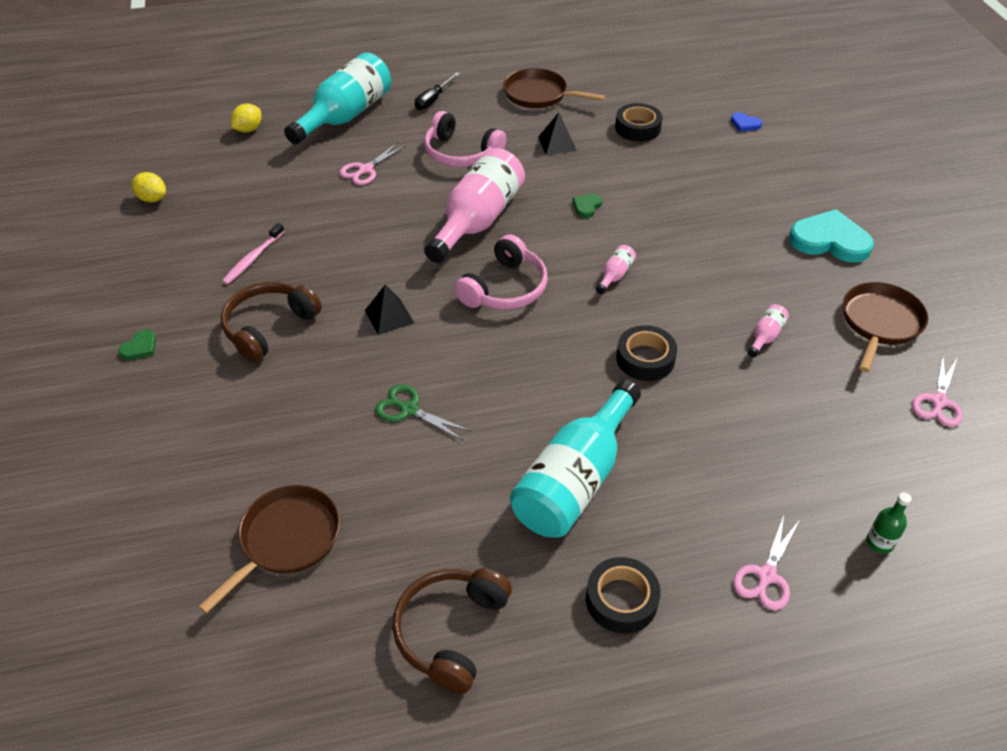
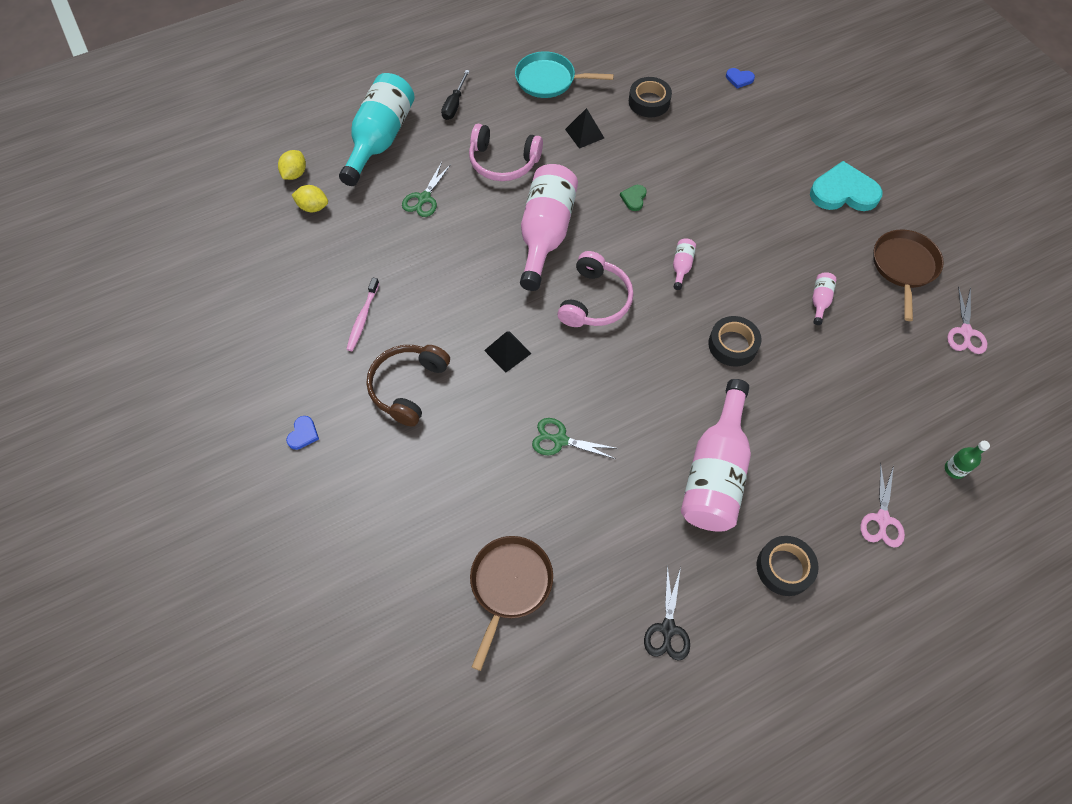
camera: 15 degrees left, 15 degrees up
green heart [118,329,156,360] -> blue heart [286,416,319,450]
yellow lemon [131,172,166,202] -> yellow lemon moved to [292,185,328,212]
pink scissors [340,143,406,185] -> green scissors [402,162,451,217]
brown headphones [393,568,512,694] -> black scissors [644,565,690,661]
brown pan [503,68,606,108] -> turquoise pan [515,51,614,98]
turquoise bottle [510,380,641,537] -> pink bottle [681,379,751,532]

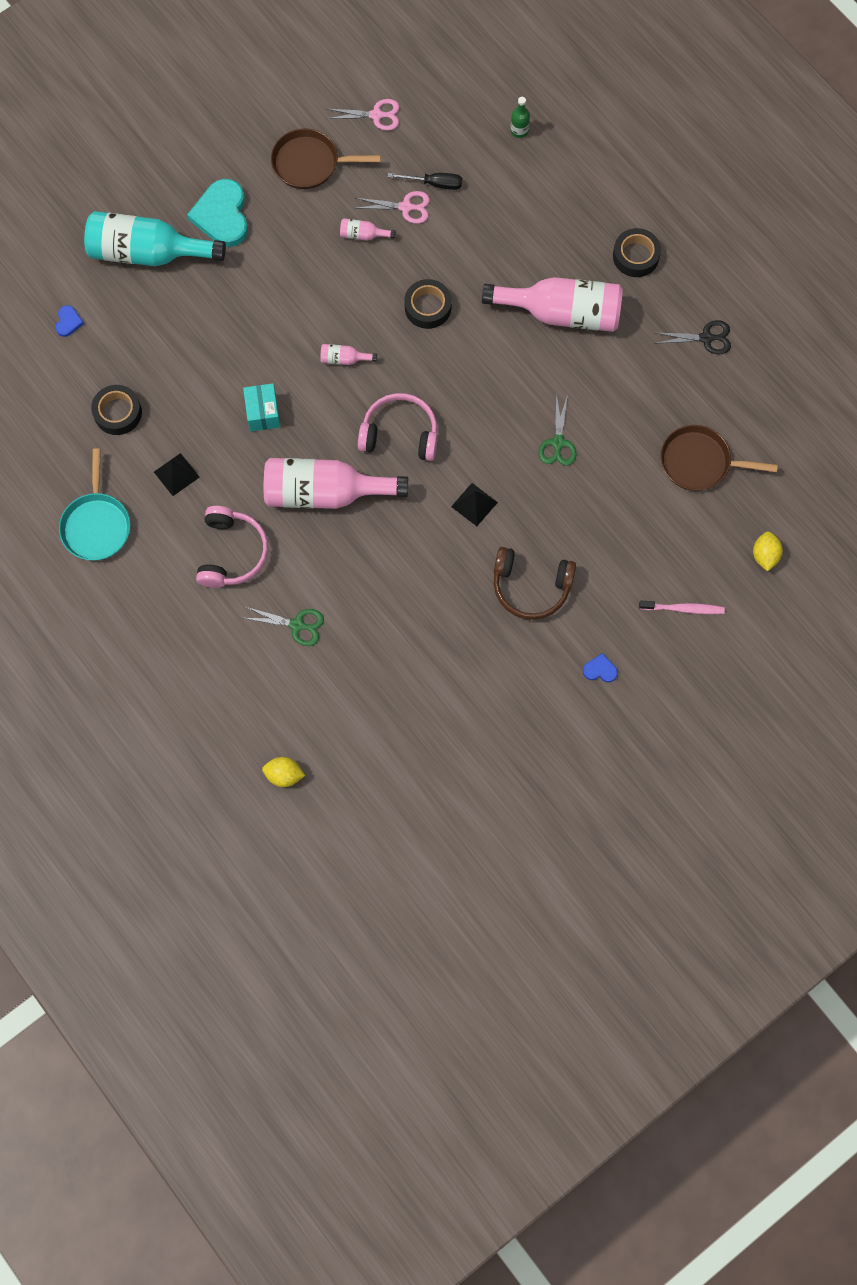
camera: 100 degrees left, 10 degrees up
yellow lemon [292,185,328,212] -> yellow lemon moved to [753,532,783,571]
turquoise bottle [339,73,415,186] -> turquoise bottle moved to [84,211,226,266]
pink toothbrush [346,277,379,351] -> pink toothbrush moved to [639,601,725,614]
black screwdriver [441,70,470,120] -> black screwdriver moved to [388,173,462,190]
green heart [620,185,646,211] -> turquoise box [243,383,280,432]
pink scissors [860,463,905,547] -> pink scissors moved to [356,191,430,224]

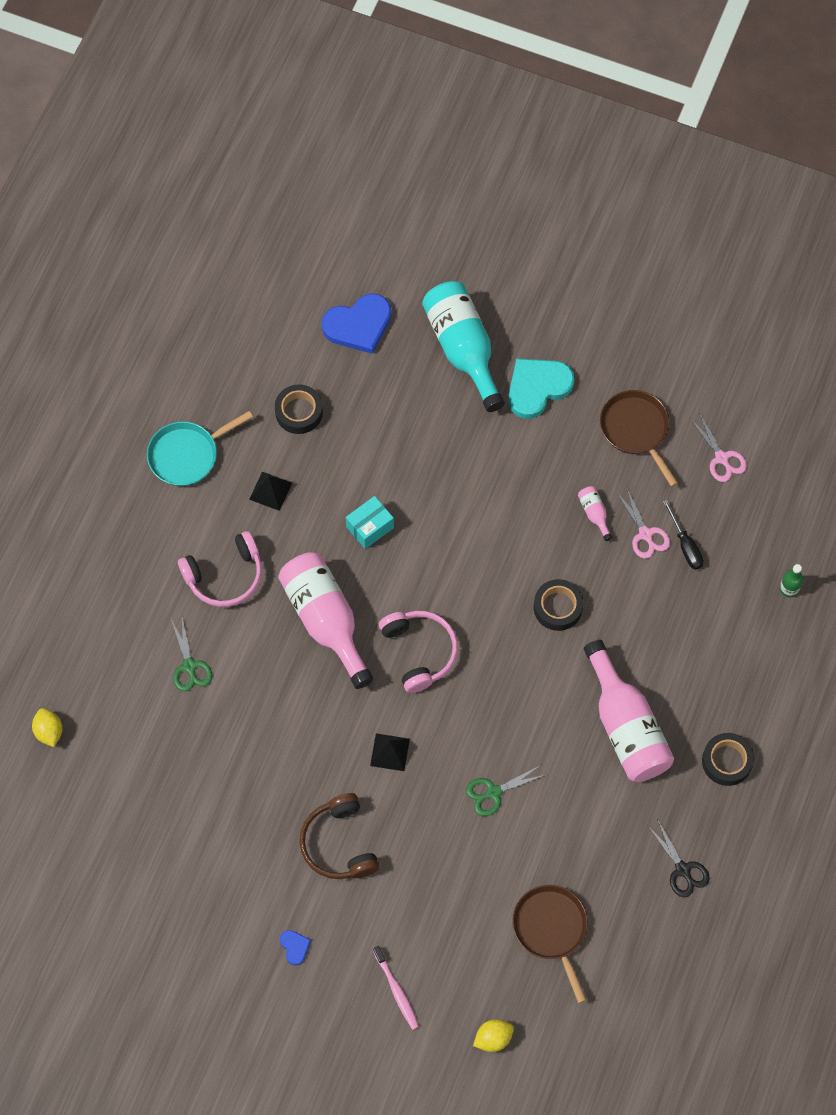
camera: 60 degrees right, 5 degrees down
blue heart [55,305,84,337] -> blue heart [321,293,391,354], size x2.23
pink bottle [320,344,377,365] -> none

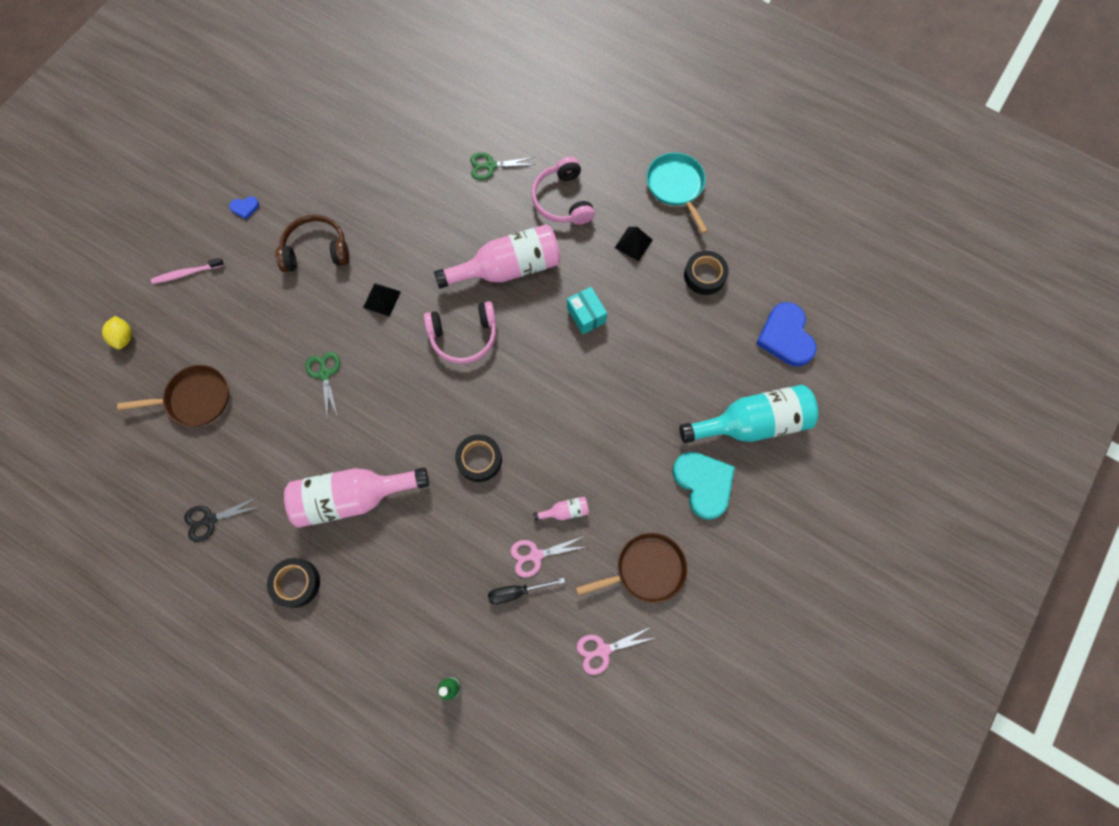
camera: 100 degrees right, 5 degrees up
yellow lemon [32,708,62,747] -> none

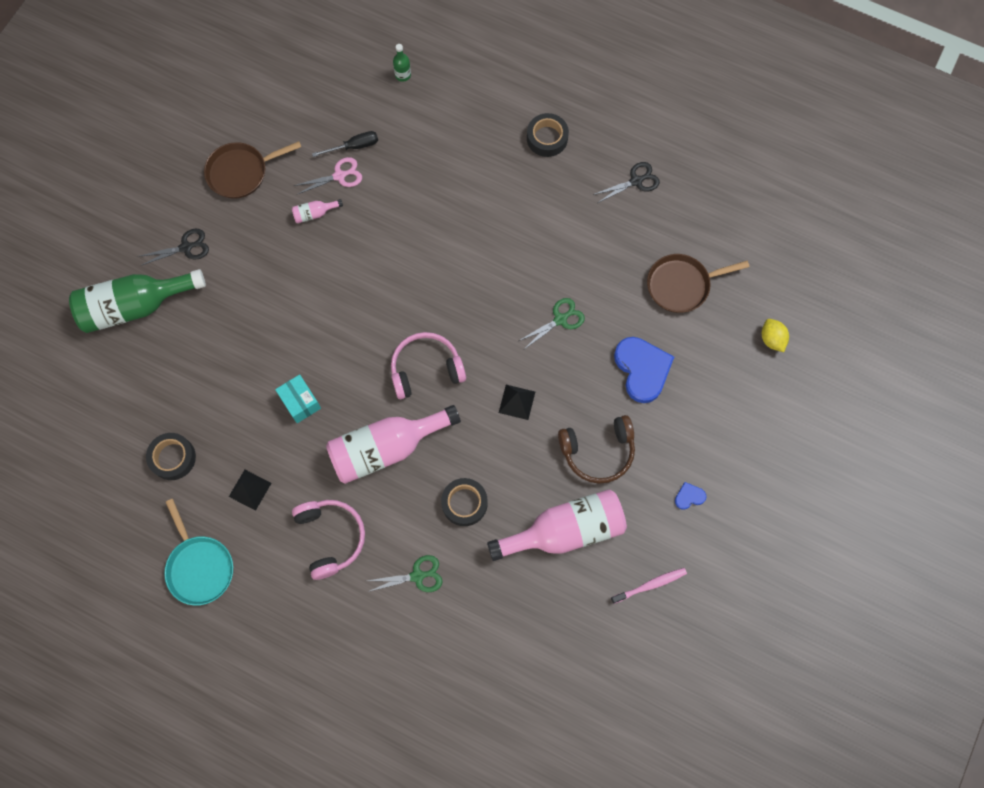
camera: 175 degrees right, 0 degrees up
pink toothbrush [151,258,224,284] -> pink toothbrush moved to [611,568,687,604]
pink bottle [284,467,429,528] -> pink bottle moved to [487,489,627,561]
green scissors [306,352,340,420] -> green scissors turned 105 degrees counterclockwise [519,298,585,348]
black tape [455,435,502,482] -> black tape moved to [441,478,488,526]
pink scissors [577,628,654,675] -> none
turquoise heart [672,452,735,520] -> black scissors [138,229,209,266]
turquoise bottle [679,385,819,443] -> green bottle [69,269,206,333]
blue heart [756,302,817,366] -> blue heart moved to [614,337,674,403]

